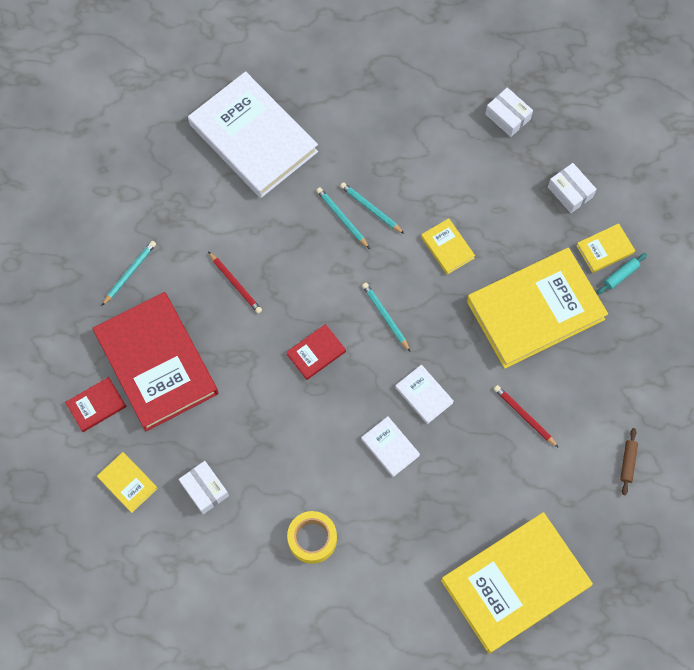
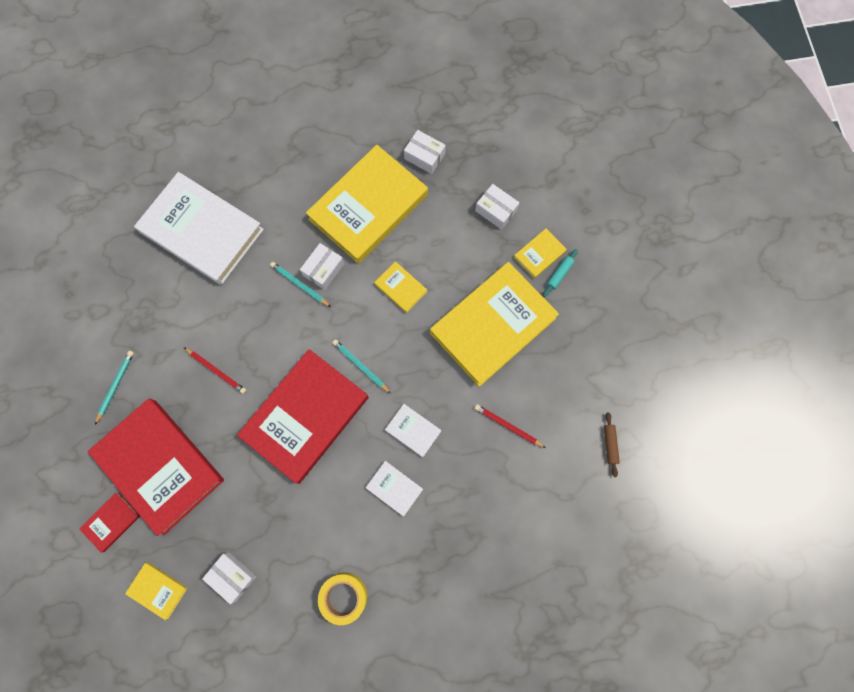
camera: 15 degrees left, 5 degrees up
red book [286,324,346,380] -> red book [237,349,369,484], size x2.36
turquoise pencil [340,182,404,234] -> white box [300,243,344,290]
yellow book [441,512,593,653] -> yellow book moved to [306,145,428,264]

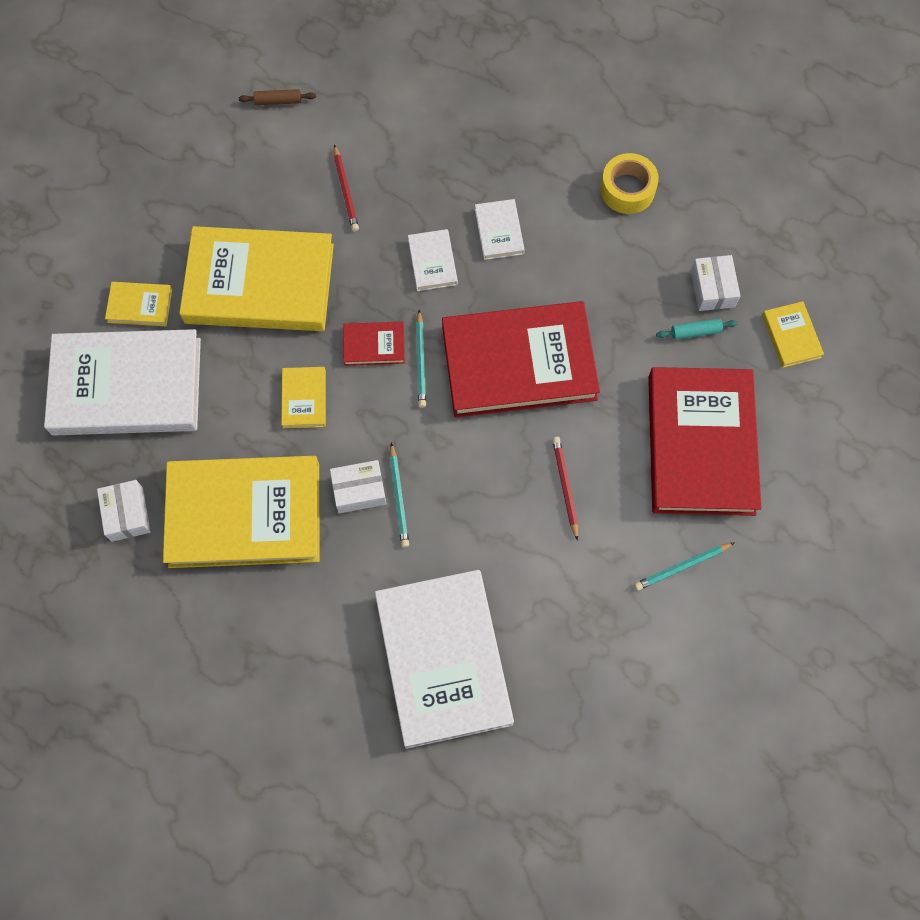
camera: 135 degrees left, 5 degrees down
red book [79,493,140,553] -> red book moved to [343,322,405,366]
white box [475,184,520,230] -> white book [44,329,201,436]
turquoise rolling pin [543,249,578,297] -> turquoise rolling pin moved to [656,318,738,340]
brown rolling pin [604,412,620,477] -> brown rolling pin turned 45 degrees clockwise [239,89,316,105]

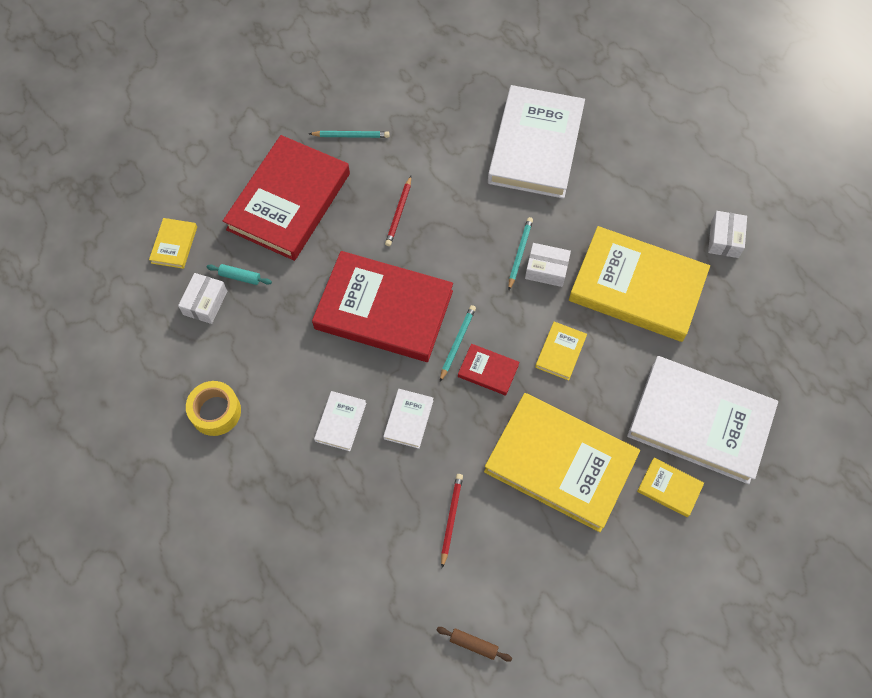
camera: 155 degrees left, 5 degrees down
white box [97,480,151,542] -> white box moved to [708,211,747,258]

